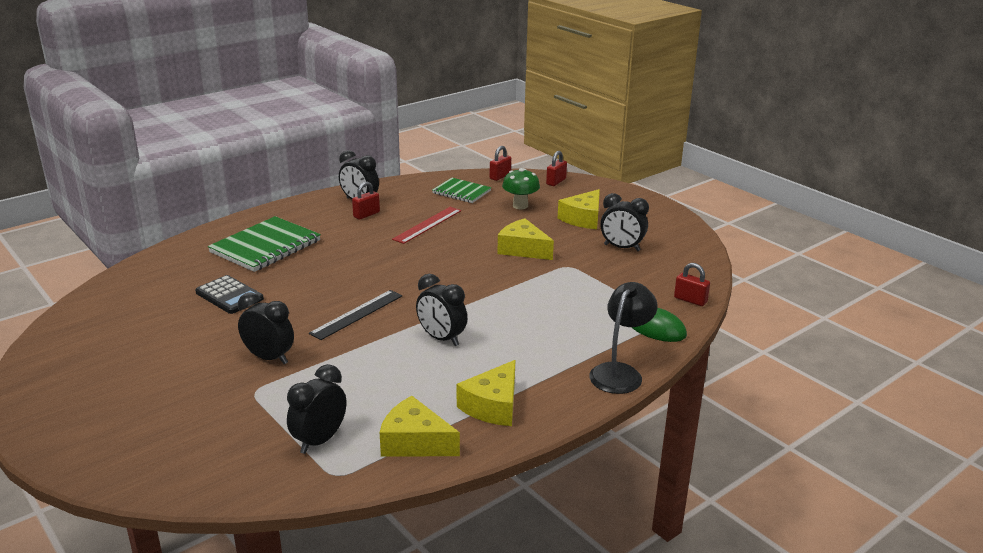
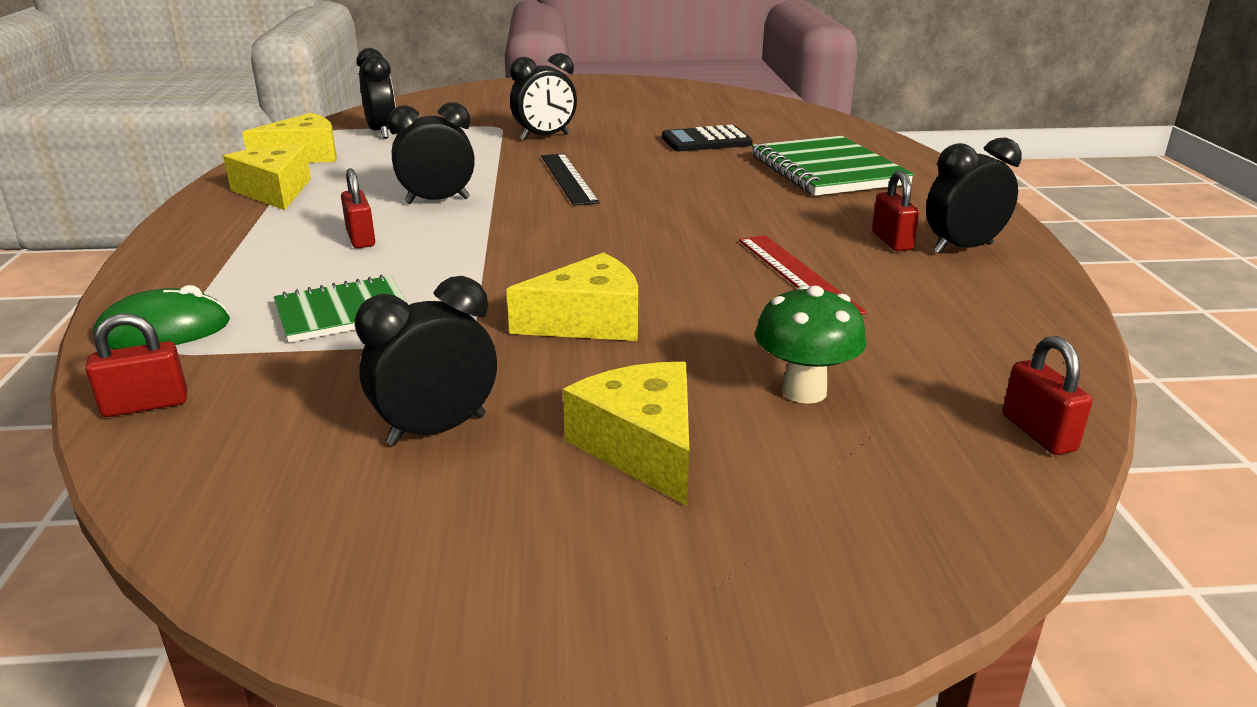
camera: 125 degrees right, 0 degrees up
green notebook [432,178,491,203] -> green notebook moved to [274,275,407,343]
red padlock [546,151,567,186] -> red padlock moved to [341,168,375,248]
black lamp [589,282,658,394] -> none

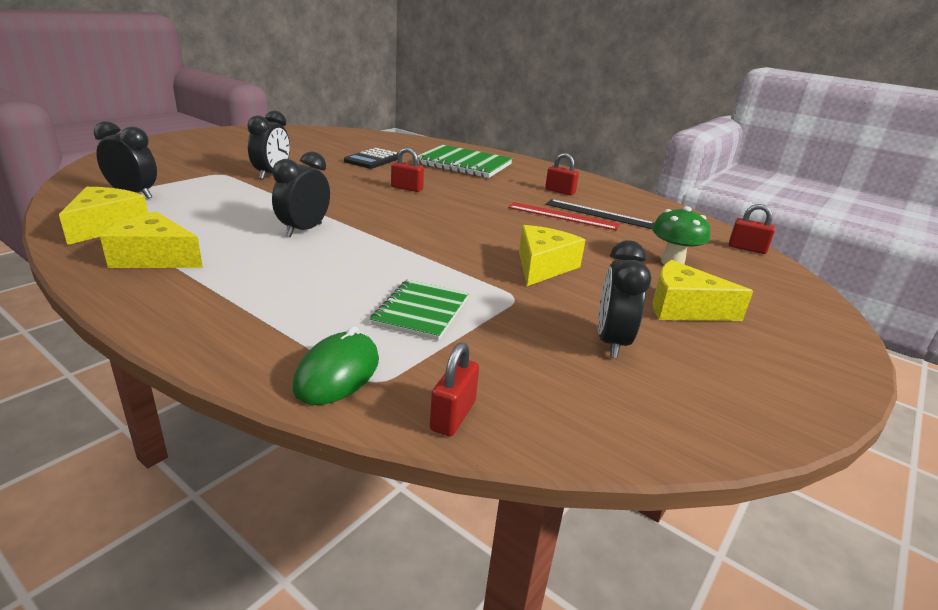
camera: 50 degrees left, 0 degrees up
red padlock [341,168,375,248] -> red padlock moved to [391,148,424,192]
black ruler [541,154,600,206] -> black ruler moved to [546,199,655,229]
black clock [926,137,1022,254] -> none

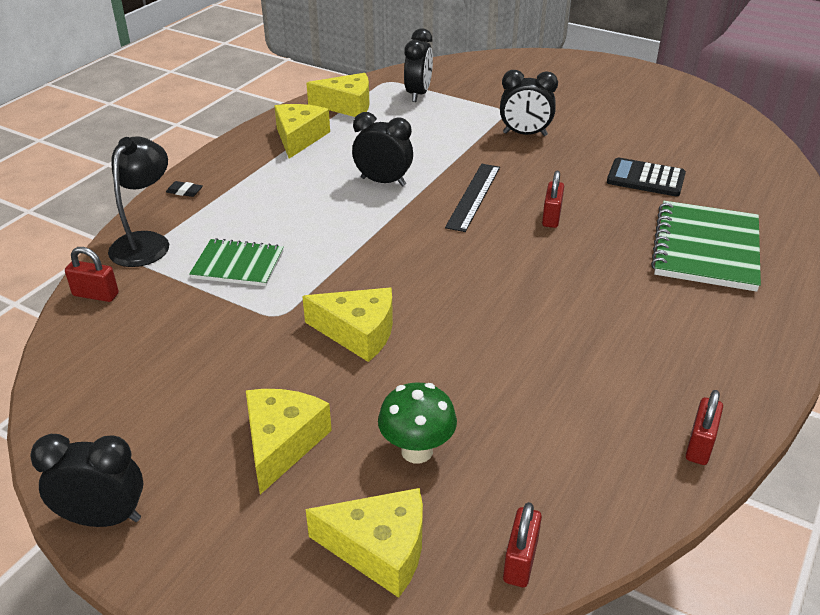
camera: 85 degrees right, 10 degrees up
green mouse [293,326,379,405] -> black lamp [108,136,169,267]
red ruler [508,202,620,231] -> none
red padlock [545,153,579,196] -> red padlock moved to [686,390,723,465]
black ruler [546,199,655,229] -> black ruler moved to [445,164,500,232]
black clock [598,240,651,358] -> black clock moved to [30,434,143,527]
none -> black eraser [166,181,203,197]
none -> yellow cheese [306,488,423,598]

